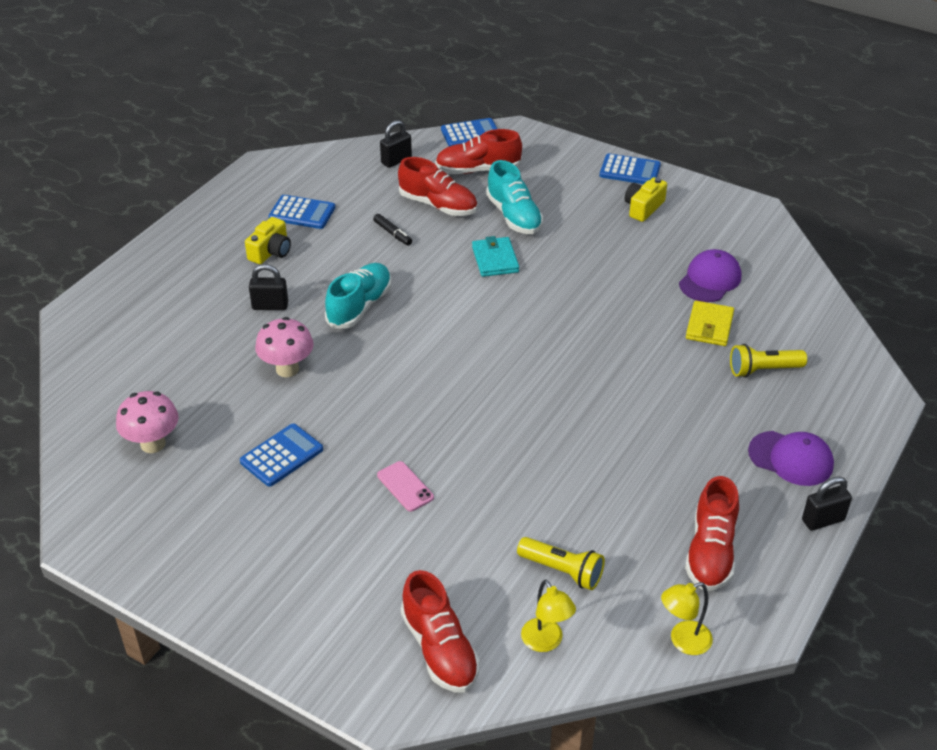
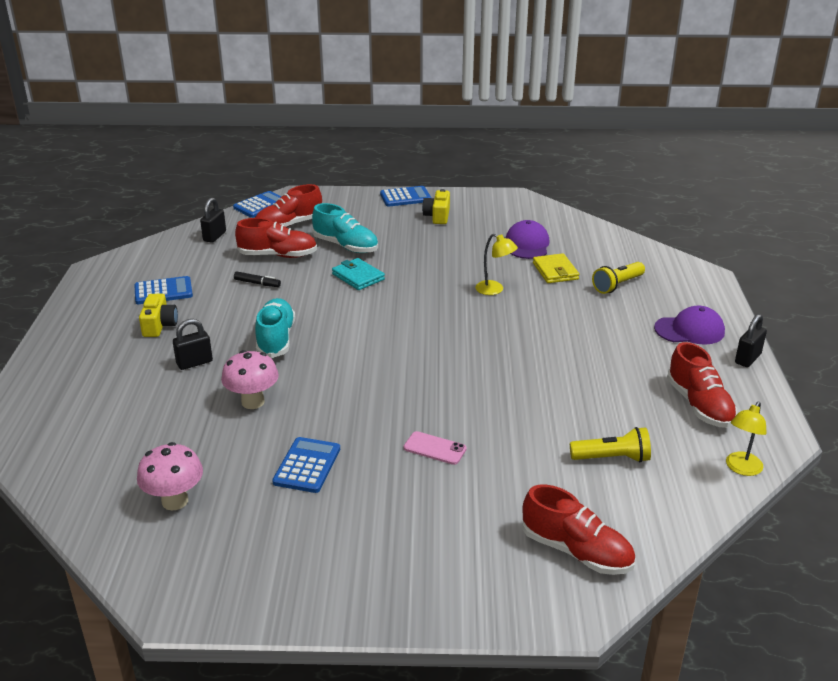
camera: 30 degrees left, 10 degrees down
yellow lamp [521,579,576,652] -> yellow lamp moved to [475,234,518,295]

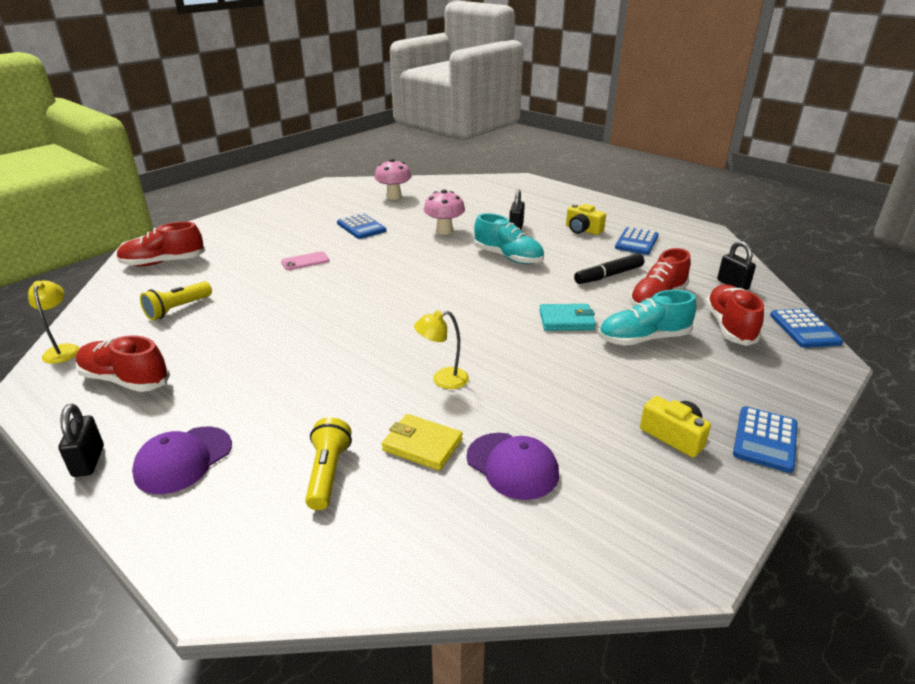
camera: 130 degrees right, 0 degrees up
black marker [234,271,281,287] -> black marker [574,253,644,284], size x1.64

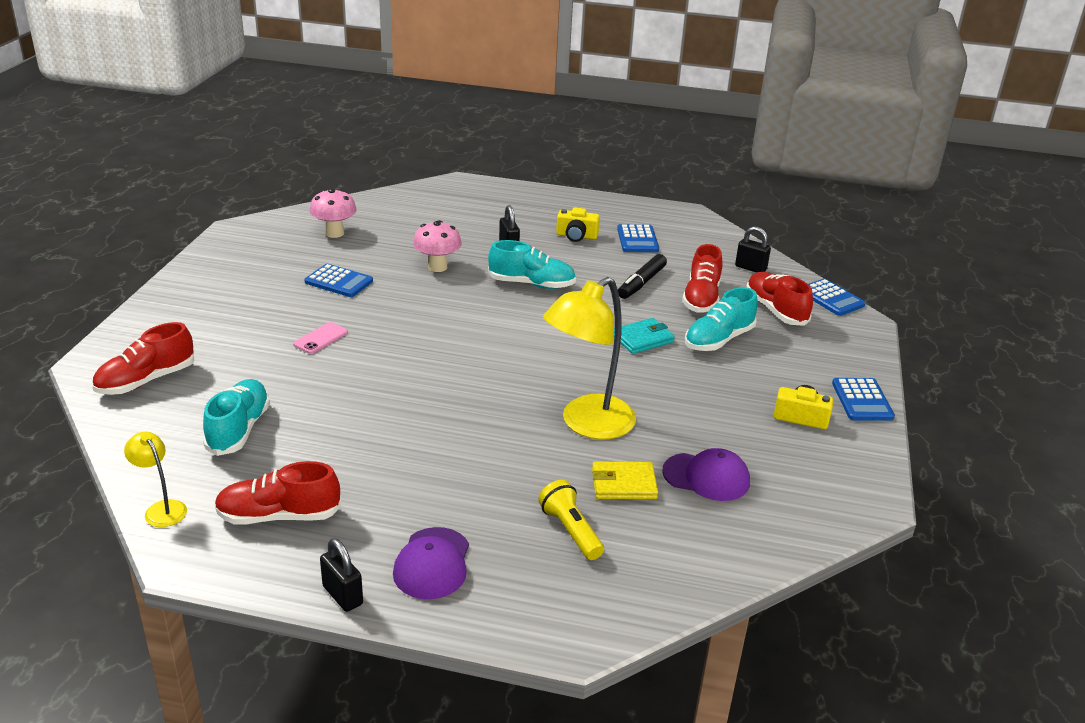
camera: 30 degrees left, 0 degrees up
yellow flashlight [140,281,212,320] -> turquoise shoe [203,379,270,456]
yellow lamp [414,310,469,389] -> yellow lamp [543,277,636,440], size x2.09

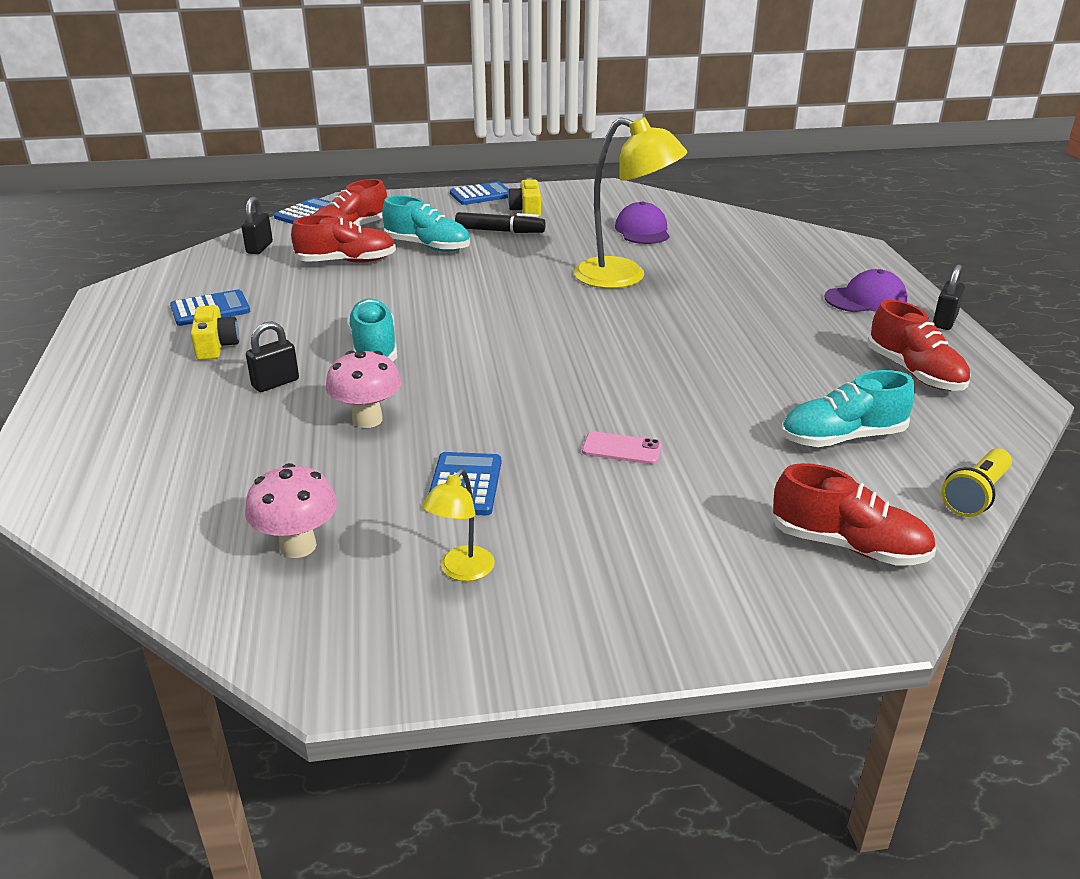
camera: 110 degrees left, 0 degrees up
yellow lamp [124,432,187,527] -> yellow lamp moved to [422,469,495,581]
yellow flashlight [538,480,604,560] -> yellow flashlight moved to [941,448,1012,517]
yellow wallet [592,462,658,499] -> none
turquoise wallet [614,318,675,354] -> none
black marker [618,254,667,299] -> black marker moved to [455,212,546,233]

